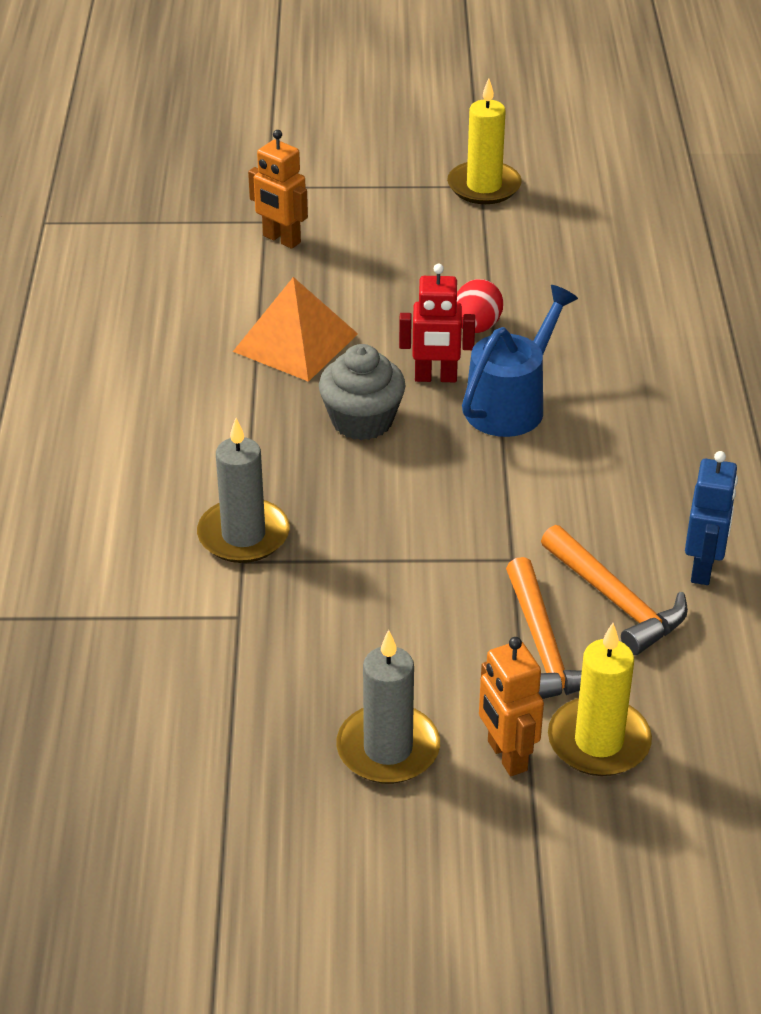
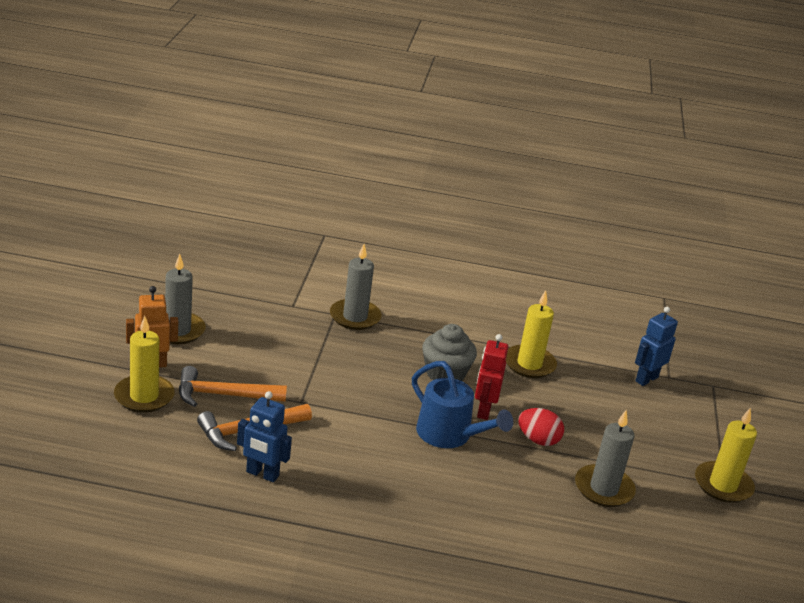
camera: 95 degrees right, 10 degrees down
orange pyramid [233,277,358,382] -> yellow candle [506,290,557,378]
orange robot [248,130,308,249] -> blue robot [635,307,678,386]
none -> grey candle [575,410,636,507]

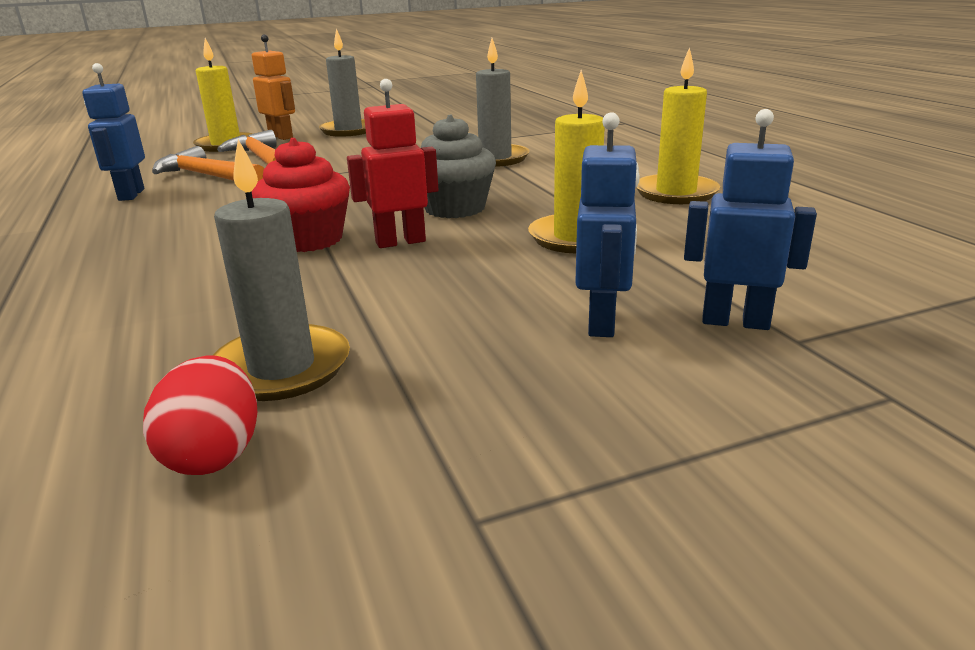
camera: 65 degrees right, 5 degrees down
blue watering can [412,361,513,448] -> red cupcake [252,138,350,252]
red egg [518,408,564,446] -> red egg moved to [143,355,257,475]
yellow candle [695,407,757,503] -> yellow candle moved to [636,47,720,204]
none -> blue robot [575,112,640,337]

